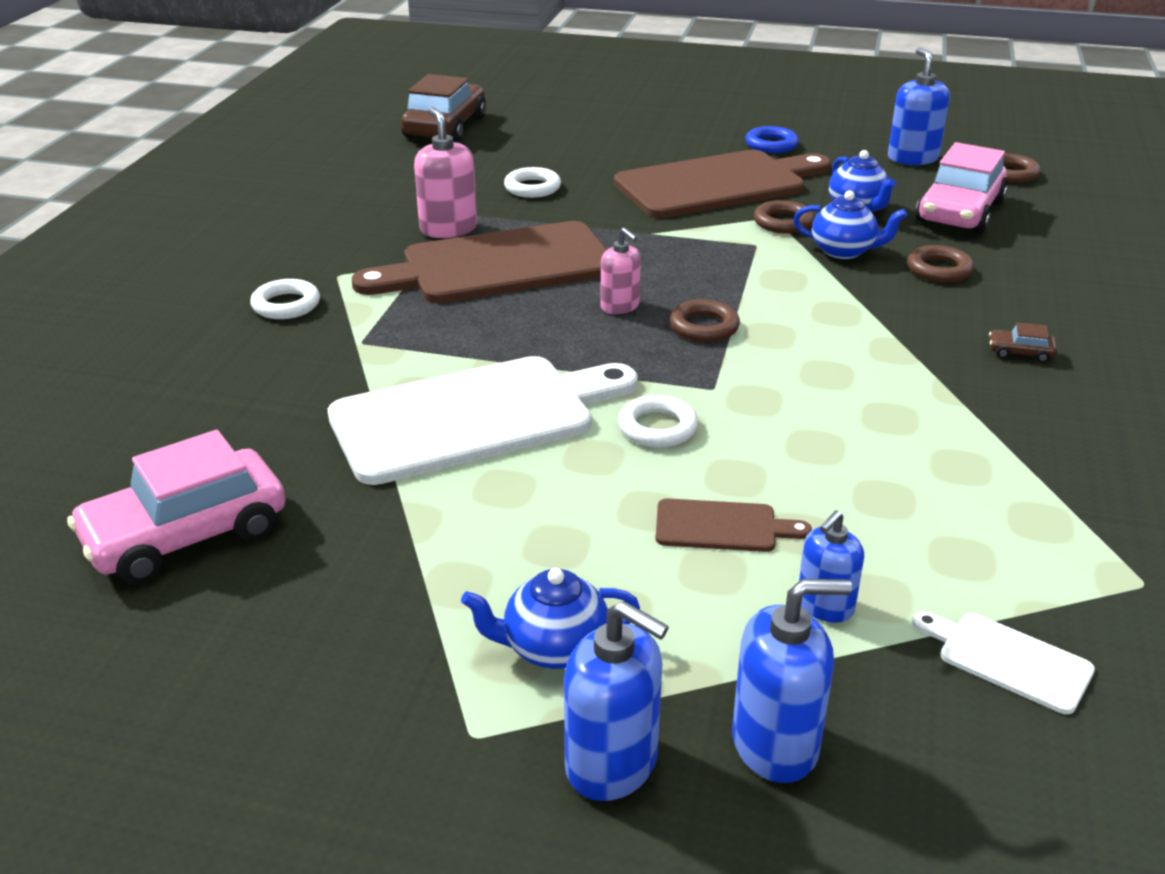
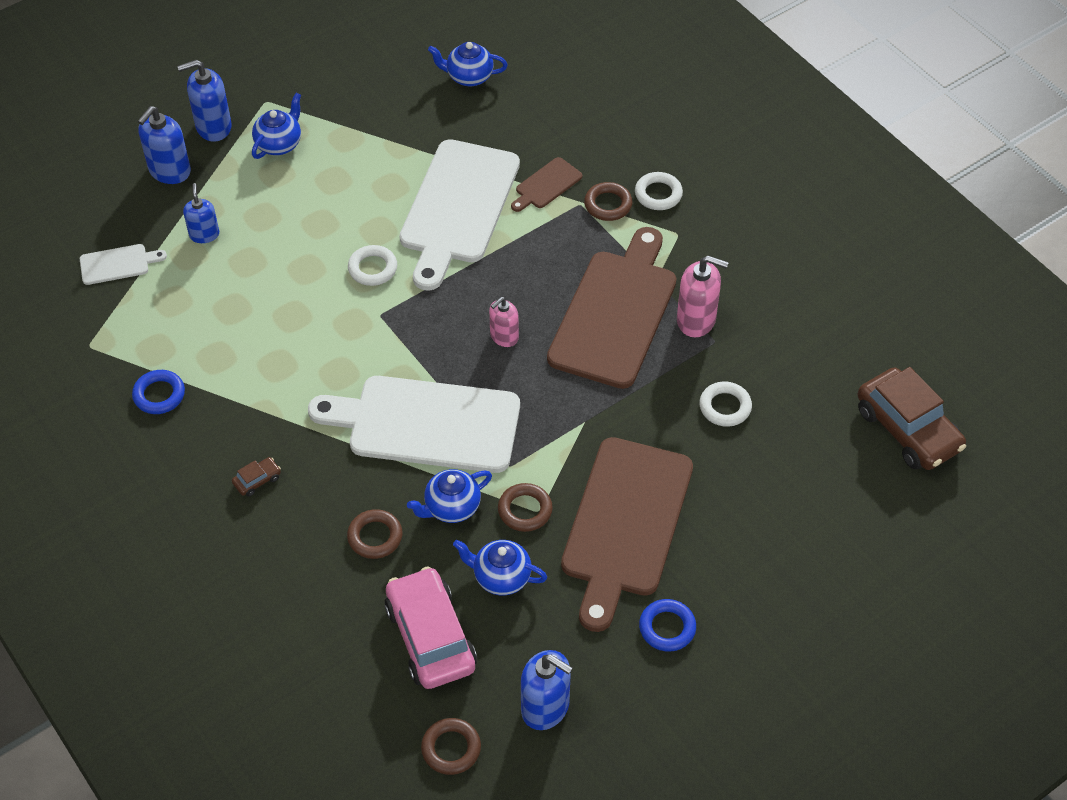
camera: 130 degrees right, 20 degrees up
pink car [67,430,286,584] -> blue teapot [428,42,508,87]
pink soap dispenser [600,227,641,314] -> pink soap dispenser turned 45 degrees counterclockwise [489,297,519,347]
brown cutting board [655,498,812,552] -> brown cutting board moved to [511,157,582,212]
brown ring [669,299,740,342] -> brown ring moved to [584,182,632,221]
none -> blue ring [132,370,185,414]
none -> white cutting board [308,376,520,473]

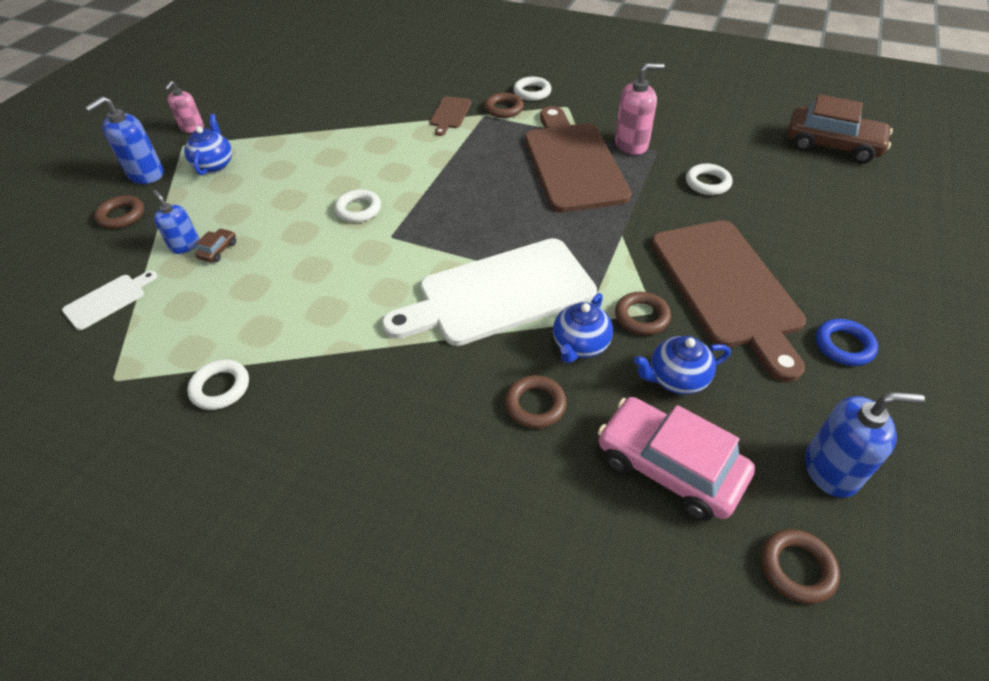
camera: 30 degrees left, 5 degrees down
blue ring [132,370,185,414] -> white ring [187,360,249,410]
blue soap dispenser [138,106,191,184] -> brown ring [94,196,144,229]
brown car [232,457,281,497] -> brown car moved to [195,228,236,262]
white cutting board [399,139,520,291] -> none
blue teapot [428,42,508,87] -> none
pink soap dispenser [489,297,519,347] -> pink soap dispenser moved to [165,81,204,133]

